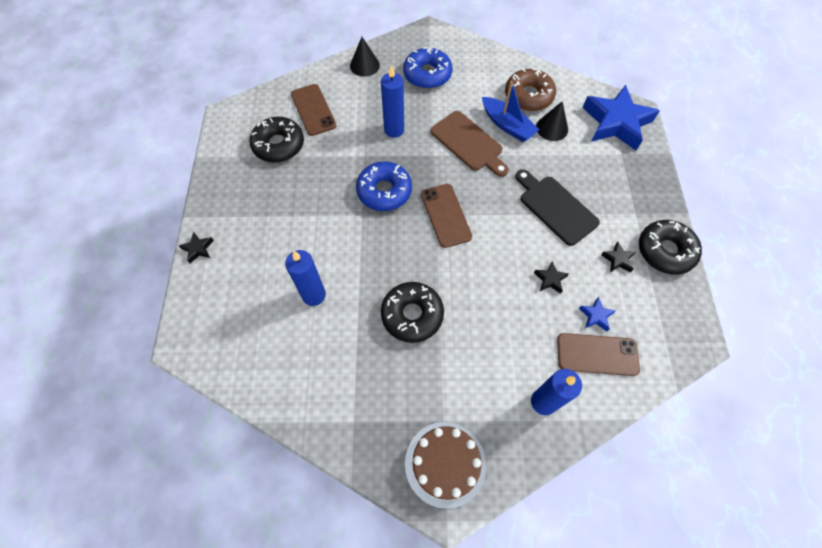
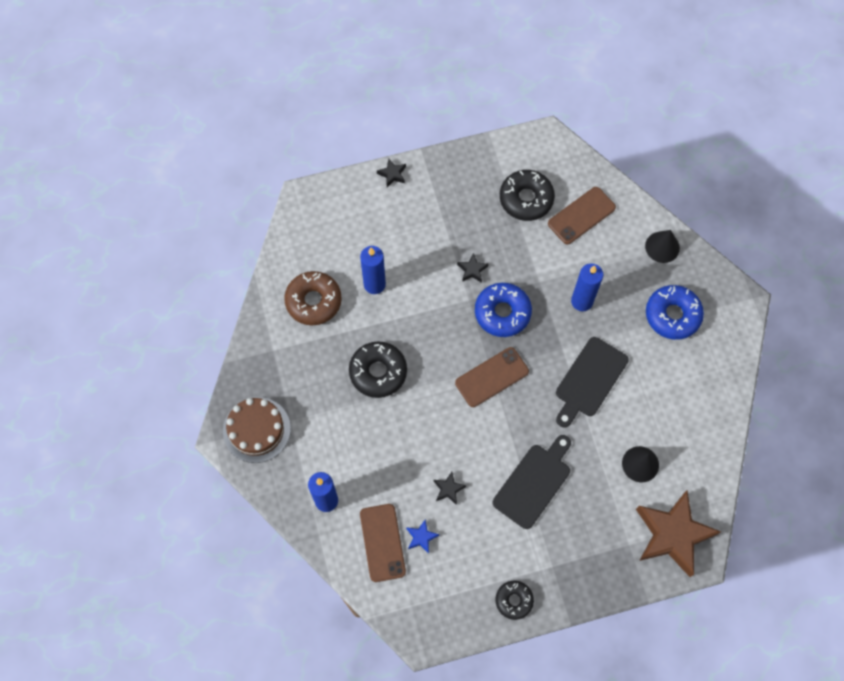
camera: 75 degrees right, 5 degrees up
brown cutting board [431,111,509,177] -> black cutting board [556,337,629,427]
blue boat [482,81,540,142] -> none
brown donut [505,69,556,111] -> brown donut moved to [284,271,342,326]
blue star [582,85,660,150] -> brown star [636,491,721,577]
black star [601,242,636,272] -> black star moved to [457,253,488,283]
black donut [639,220,702,275] -> black donut [495,581,534,620], size x0.61

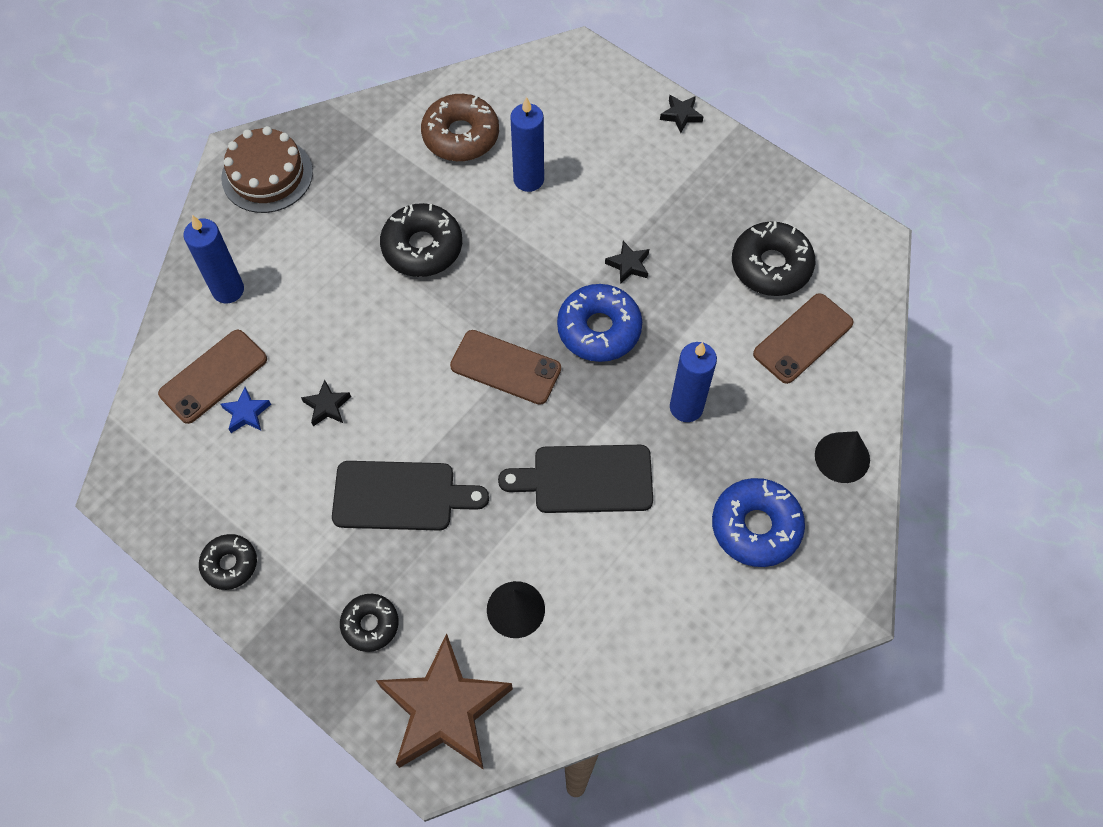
camera: 55 degrees right, 5 degrees down
brown phone [548,187,616,244] -> brown phone turned 60 degrees counterclockwise [753,293,854,384]
none -> black donut [340,594,399,652]

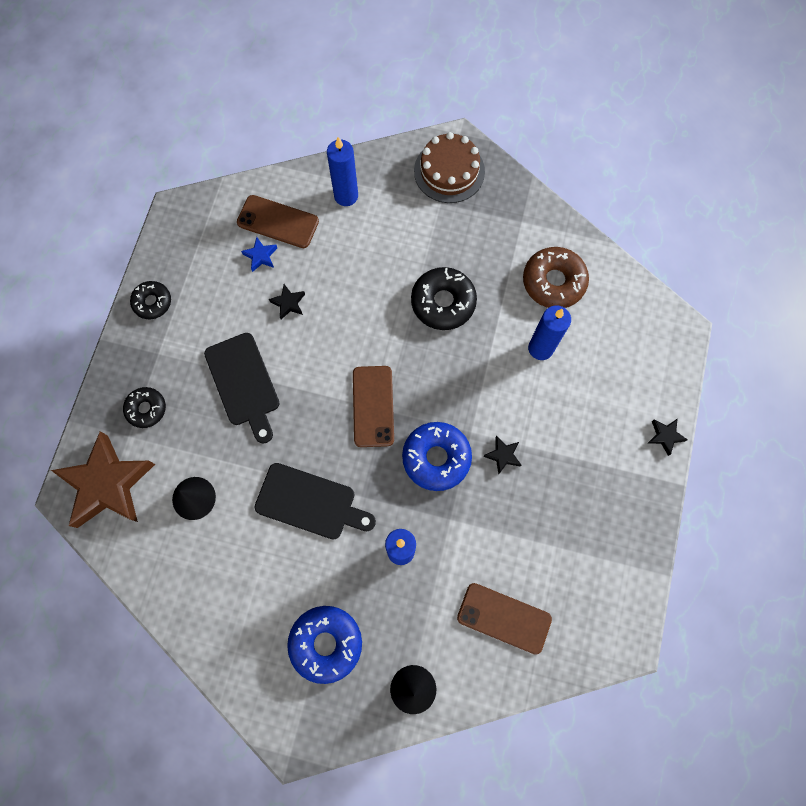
camera: 65 degrees right, 10 degrees up
black cutting board [498,445,653,513] -> black cutting board turned 135 degrees clockwise [254,463,376,540]
black donut [732,221,815,296] -> none

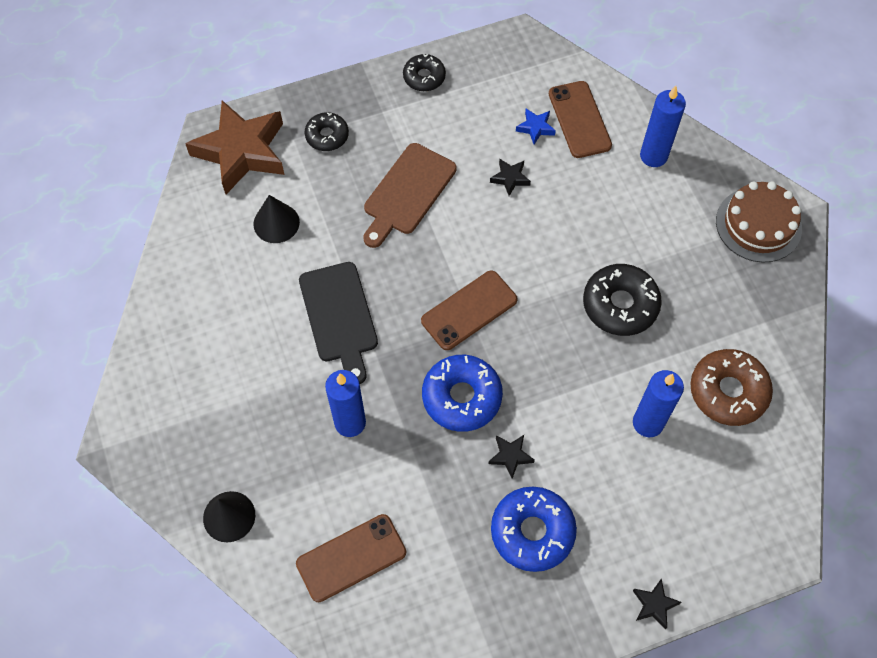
camera: 55 degrees right, 10 degrees down
black cutting board [204,333,280,444] -> brown cutting board [364,143,457,248]
blue donut [287,606,362,684] -> blue donut moved to [491,486,577,572]
brown phone [457,583,552,655] -> brown phone turned 75 degrees clockwise [296,514,406,602]

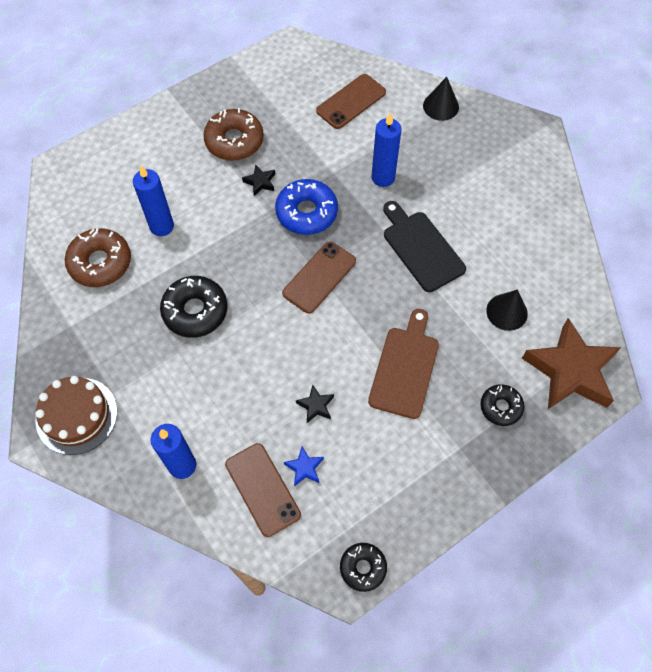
camera: 165 degrees right, 0 degrees up
black donut [403,54,446,91] -> black donut moved to [340,543,387,592]
blue donut [491,486,577,572] -> brown donut [203,108,264,161]
black star [633,578,682,629] -> none

